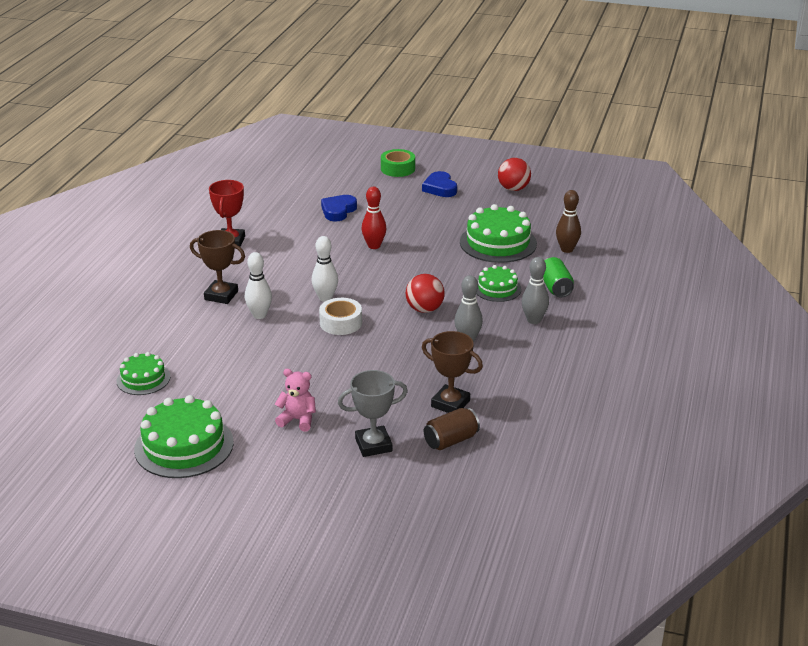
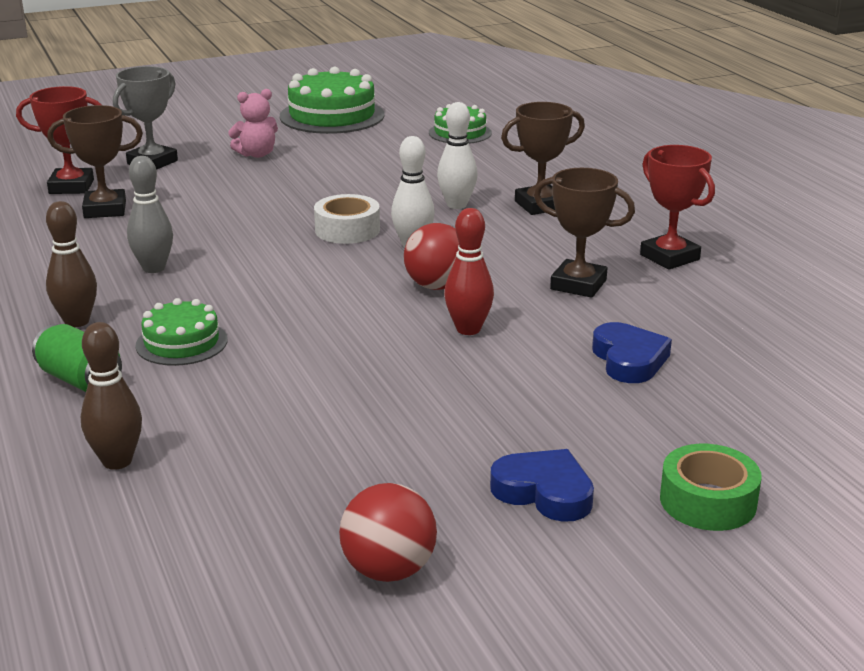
camera: 140 degrees right, 5 degrees down
red ball [406,274,444,313] -> red ball moved to [404,223,459,290]
brown can [424,408,480,450] -> red trophy [16,86,101,194]
green cake [460,204,537,263] -> none
grey bowling pin [522,257,549,324] -> brown bowling pin [46,201,97,327]
none -> brown trophy [534,168,635,298]

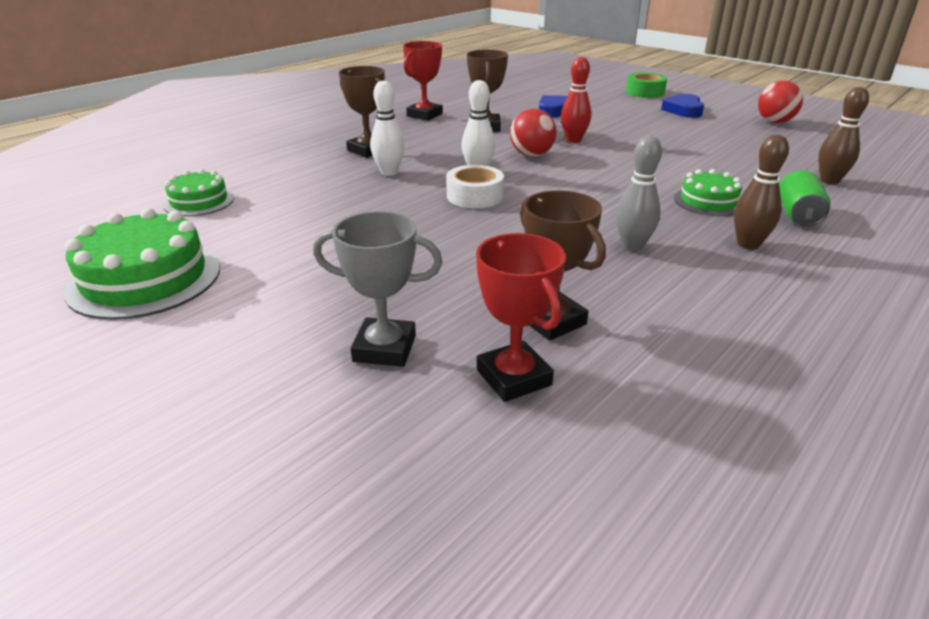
camera: 115 degrees left, 5 degrees up
pink teddy bear [228,89,278,158] -> none

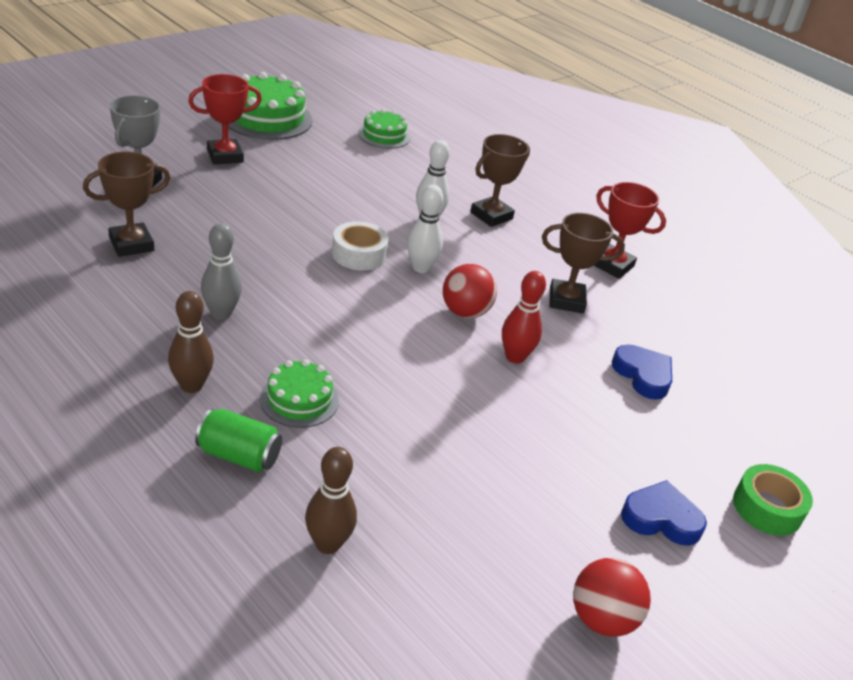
camera: 90 degrees right, 5 degrees up
red trophy [476,233,566,402] -> red trophy moved to [188,74,262,164]

